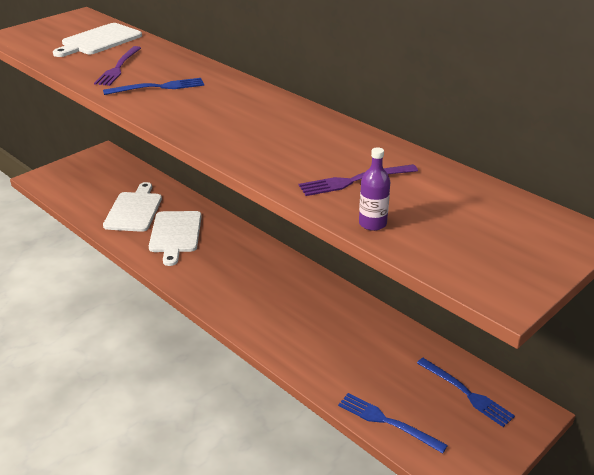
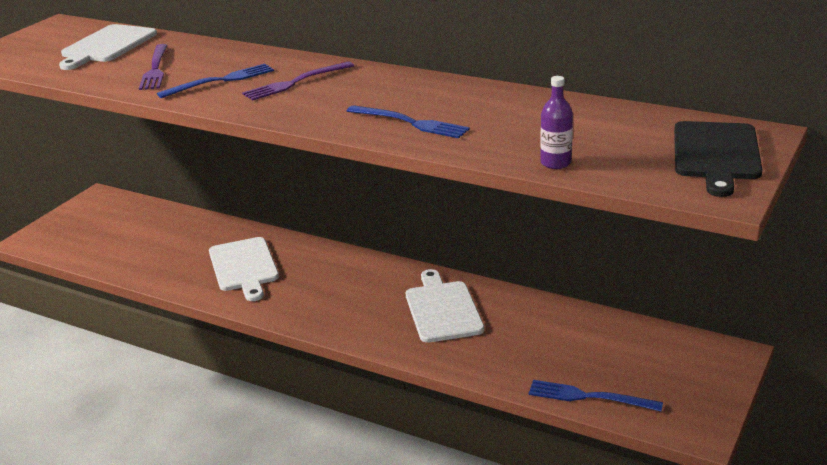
camera: 15 degrees left, 5 degrees down
white cutting board [103,182,162,232] -> white cutting board moved to [406,269,484,343]
purple fork [299,164,418,196] -> purple fork moved to [242,61,354,101]
blue fork [417,358,515,427] -> blue fork moved to [347,105,470,138]
none -> black cutting board [674,121,762,197]

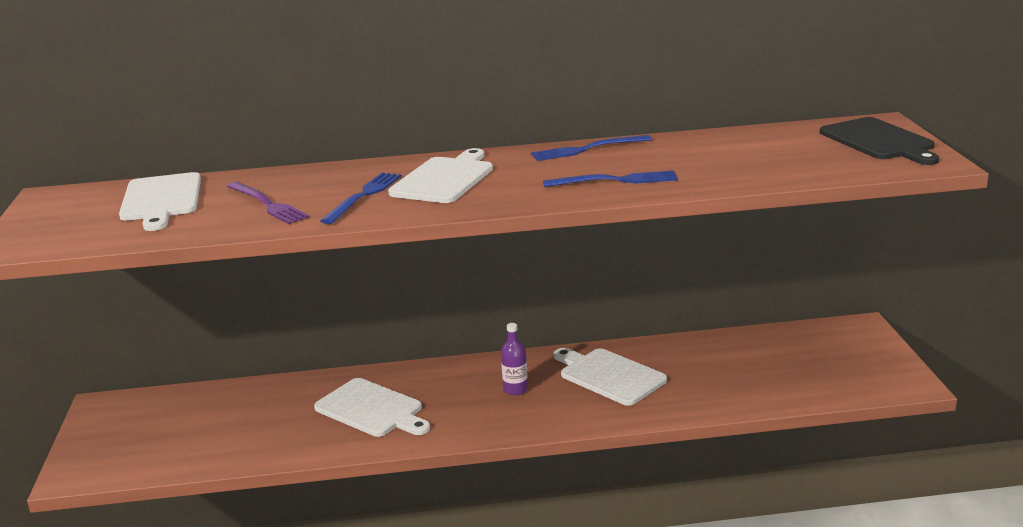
camera: 35 degrees left, 5 degrees down
purple fork [242,61,354,101] -> white cutting board [388,148,493,203]
blue fork [529,380,663,411] -> blue fork moved to [531,135,652,161]
purple bottle [540,76,573,169] -> purple bottle moved to [501,323,528,395]

